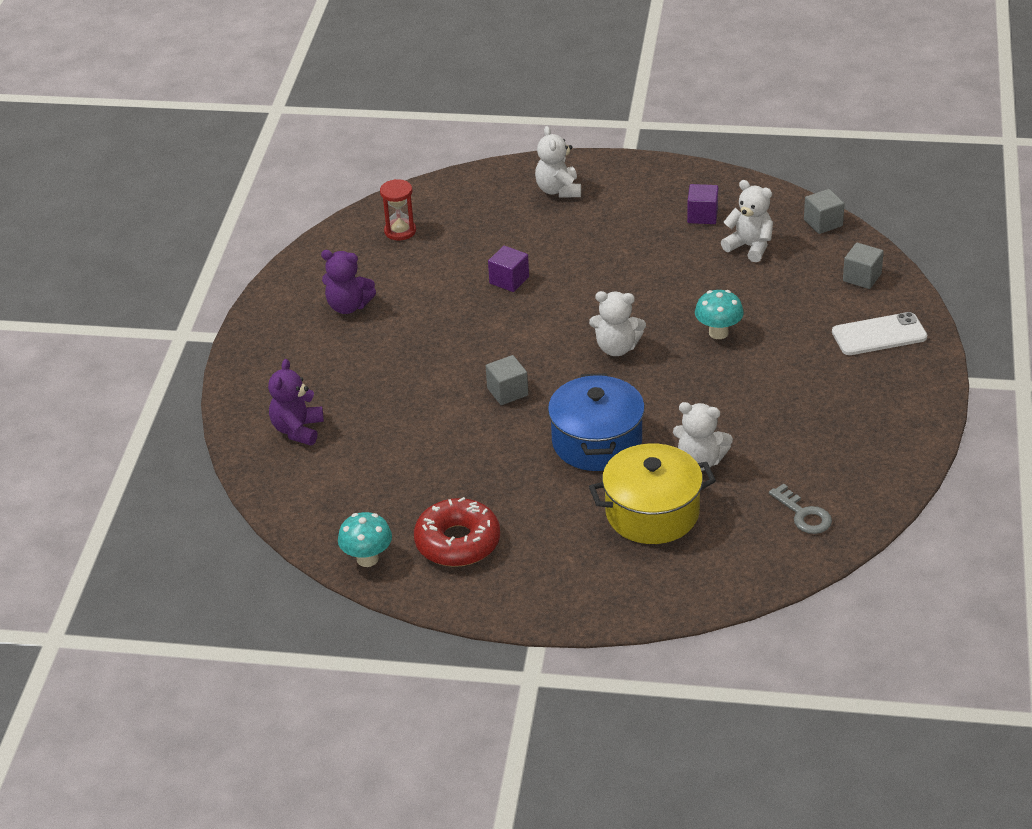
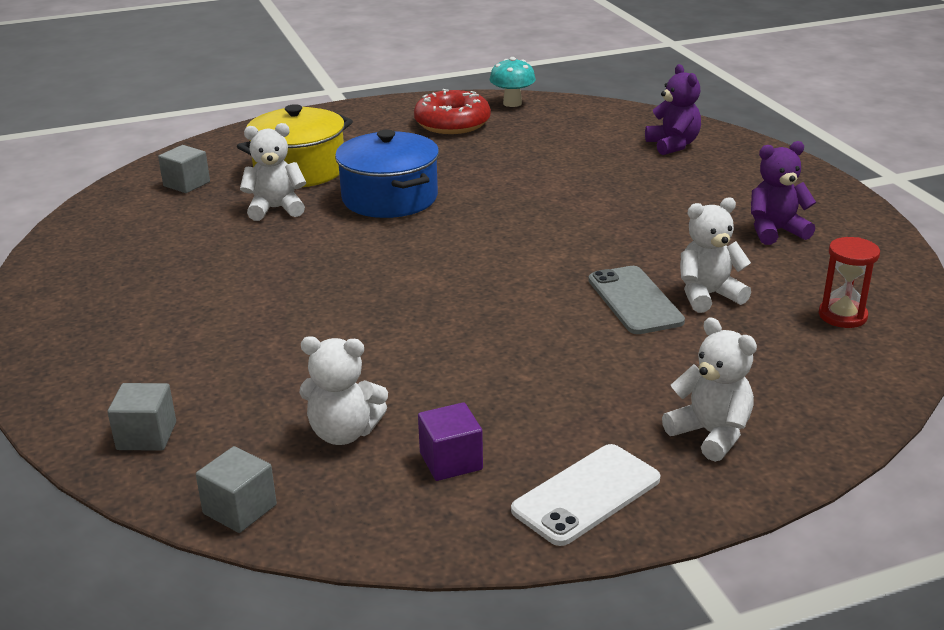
camera: 150 degrees right, 10 degrees down
grey cube [486,355,528,405] -> grey cube moved to [158,145,210,193]
purple cube [488,246,529,292] -> grey phone [588,266,685,334]
white teddy bear [589,291,646,356] -> white teddy bear moved to [680,197,751,313]
turquoise mushroom [695,290,744,339] -> none
grey key [769,483,832,534] -> none
white phone [832,312,927,355] -> white phone moved to [511,444,660,546]

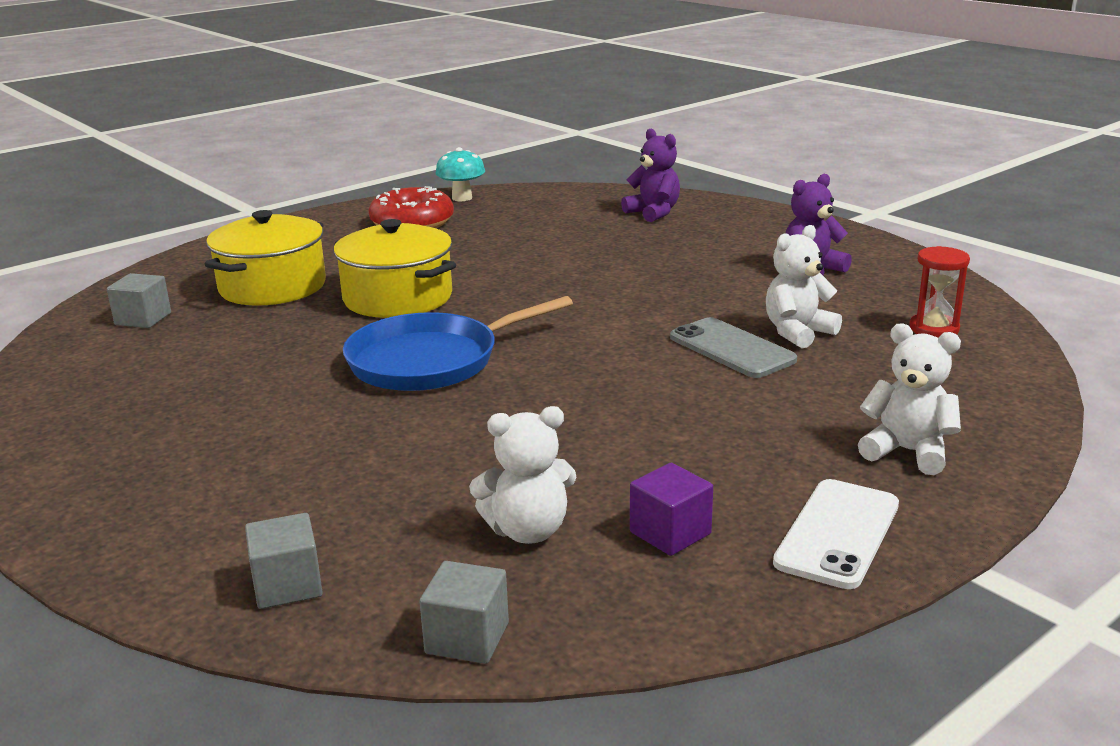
camera: 20 degrees left, 5 degrees down
white teddy bear [240,123,306,221] -> none
blue pot [335,129,439,218] -> yellow pot [334,219,456,318]
none -> blue pan [343,296,573,391]

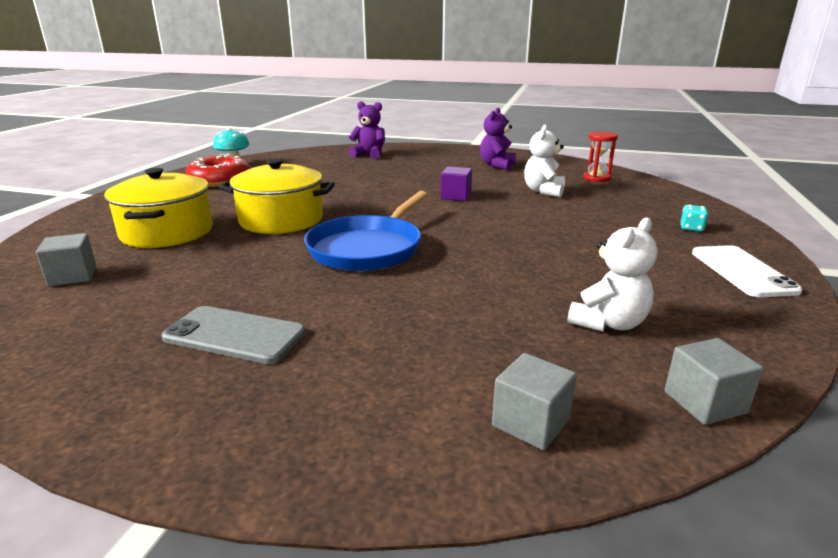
camera: 35 degrees left, 0 degrees up
purple cube [630,463,713,556] -> purple cube moved to [440,167,472,201]
grey phone [670,317,797,378] -> grey phone moved to [162,306,306,364]
white teddy bear [858,323,961,475] -> turquoise dice [681,205,708,232]

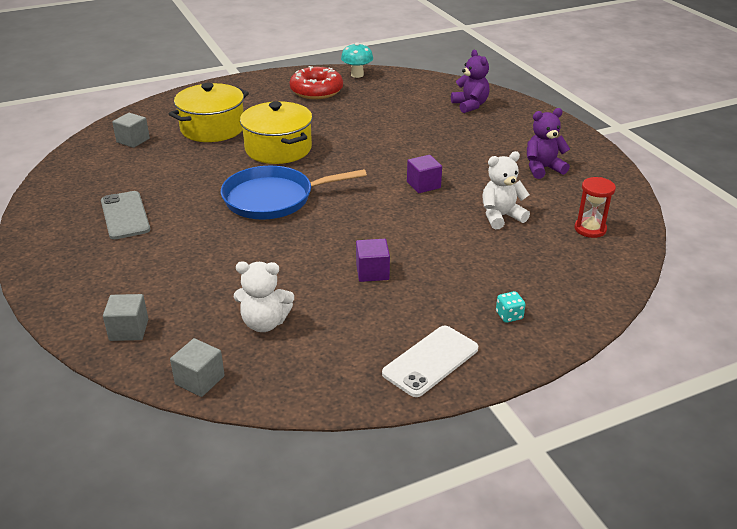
camera: 50 degrees right, 10 degrees up
none -> purple cube [356,239,390,282]

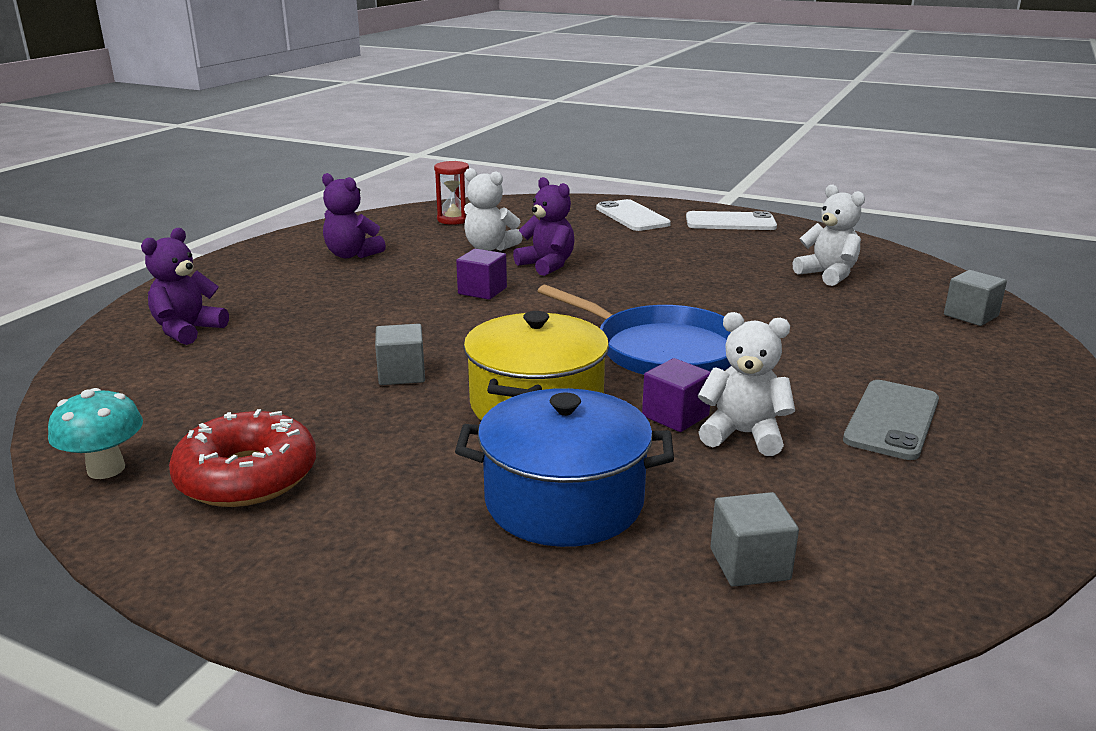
camera: 130 degrees left, 10 degrees down
yellow pot [169,83,249,142] -> blue pot [455,388,674,547]
grey cube [170,338,225,397] -> grey cube moved to [375,324,425,385]
purple cube [356,239,390,282] -> purple cube moved to [642,358,711,432]
turquoise dice [496,291,526,323] -> white phone [596,199,671,231]
none -> purple teddy bear [513,177,574,276]
none -> white teddy bear [698,312,795,456]

